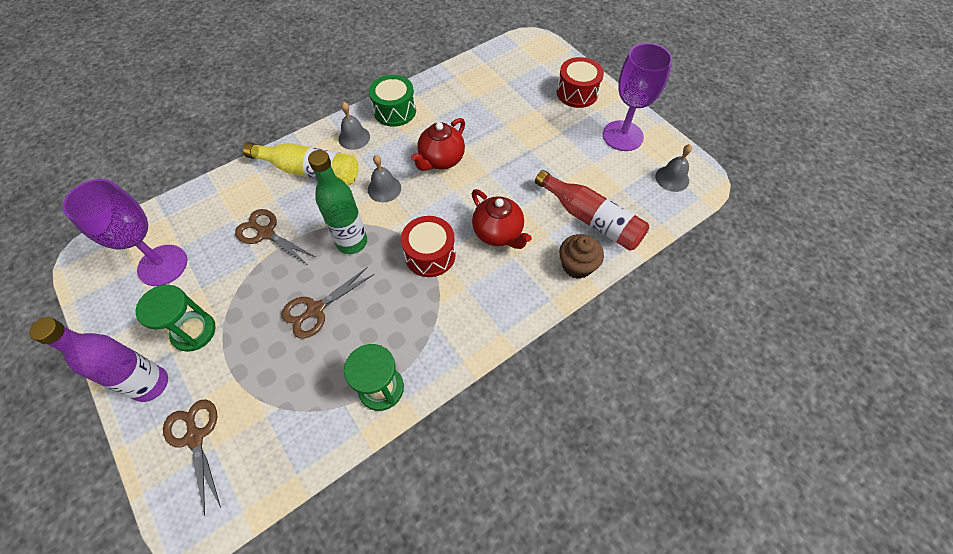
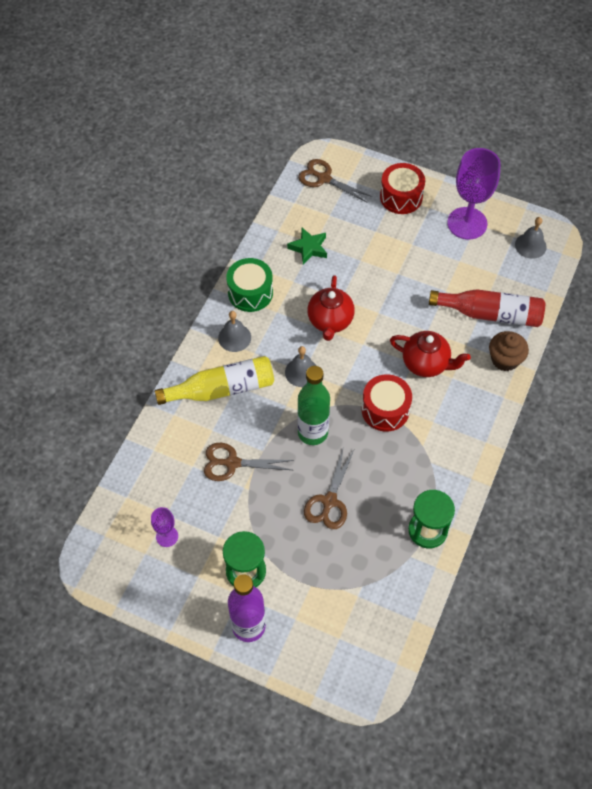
camera: 30 degrees left, 0 degrees up
purple goblet [63,179,187,286] -> purple goblet [151,507,178,547], size x0.48
brown scissors [163,399,221,516] -> brown scissors moved to [298,159,372,202]
none -> green star [287,228,327,265]

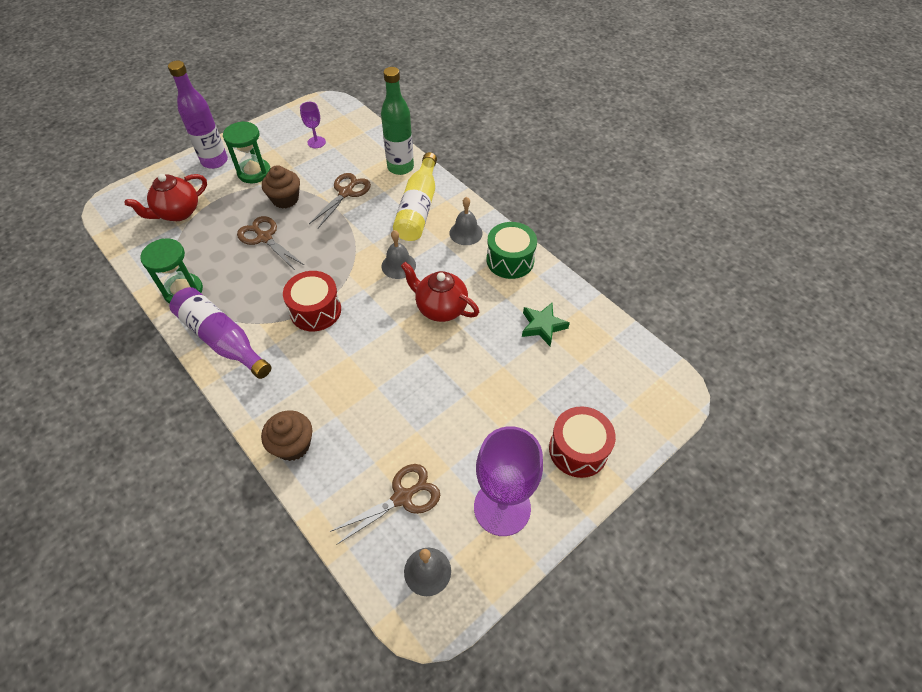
camera: 115 degrees right, 5 degrees down
green bottle [297,366,330,445] -> green bottle moved to [381,67,414,175]
brown scissors [298,159,372,202] -> brown scissors moved to [330,464,440,545]
red teapot [390,331,471,377] -> red teapot moved to [125,174,207,221]
red bottle [429,289,545,327] -> none
none -> purple bottle [170,287,271,379]
none -> brown cupcake [262,165,300,209]

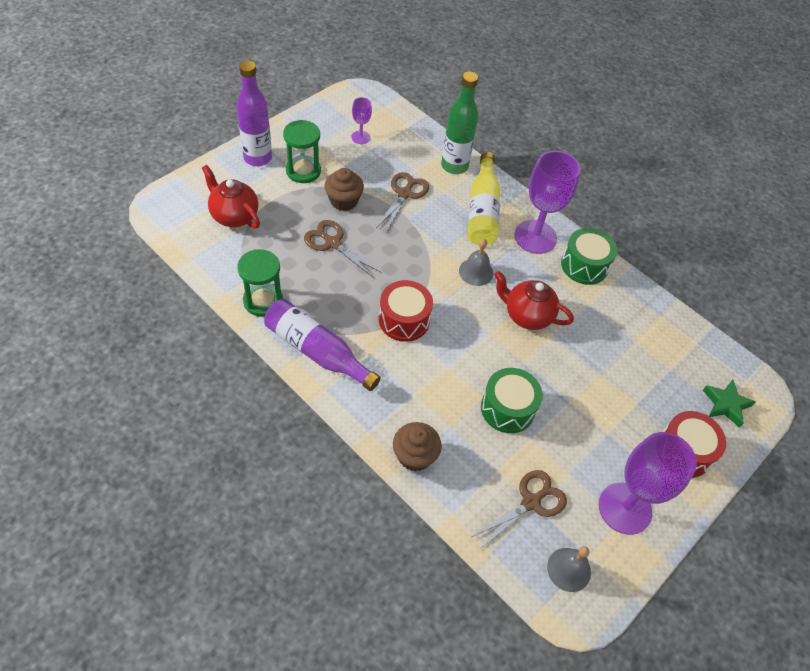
camera: 10 degrees left, 0 degrees up
red teapot [125,174,207,221] -> red teapot turned 90 degrees clockwise [202,165,260,229]
grey bell [450,197,483,245] -> purple goblet [514,151,581,254]
green star [522,303,570,346] -> green star moved to [703,380,756,427]
none -> green drum [481,368,543,433]

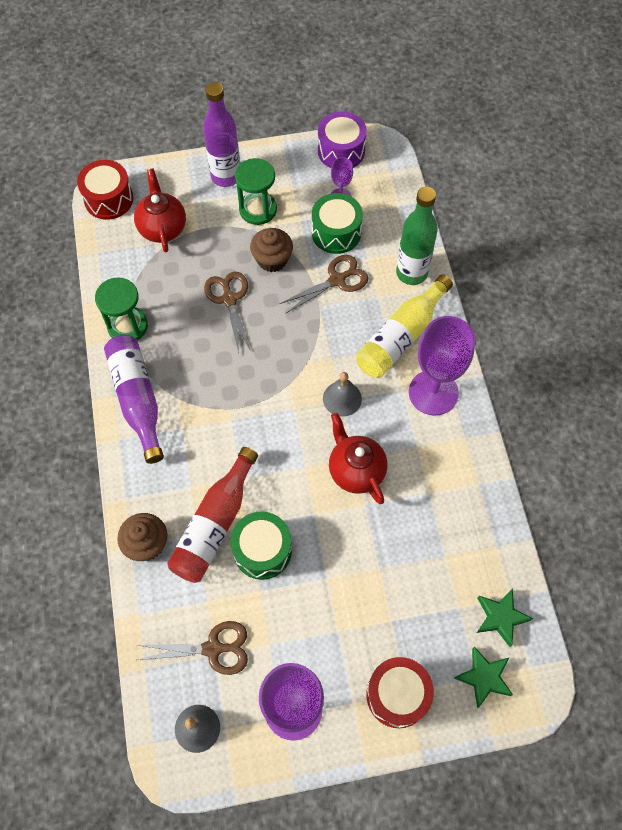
camera: 40 degrees right, 10 degrees up
red drum [379,280,433,342] -> red drum moved to [77,160,133,220]
green drum [561,228,617,285] -> green drum moved to [312,193,363,254]
none -> red bottle [167,447,258,583]
none -> purple drum [318,111,367,168]
none -> green star [477,588,533,647]

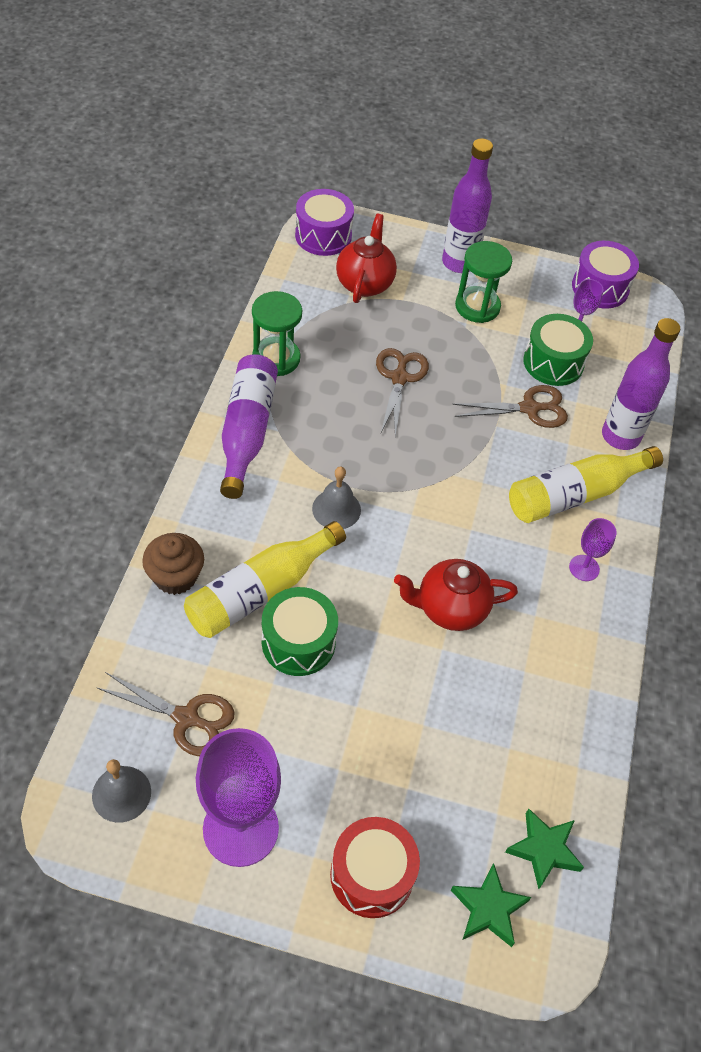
camera: 20 degrees right, 10 degrees down
red drum [77,160,133,220] -> purple drum [295,189,354,256]
red bottle [167,447,258,583] -> yellow bottle [184,521,346,638]
brown cupcake [250,228,293,272] -> none
grey bell [323,372,362,417] -> grey bell moved to [312,466,361,529]
red teapot [329,413,387,504] -> red teapot turned 90 degrees counterclockwise [394,559,518,631]
green bottle [396,187,438,285] -> purple bottle [602,318,680,450]
purple goblet [409,316,475,416] -> purple goblet [569,518,617,581], size x0.48

